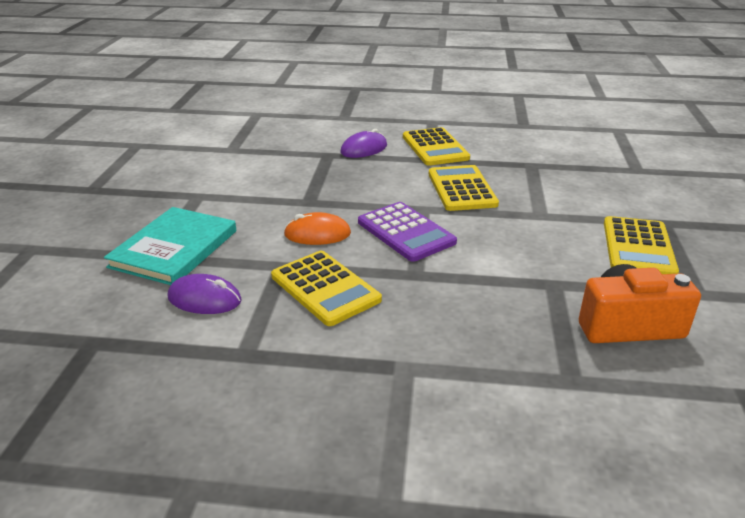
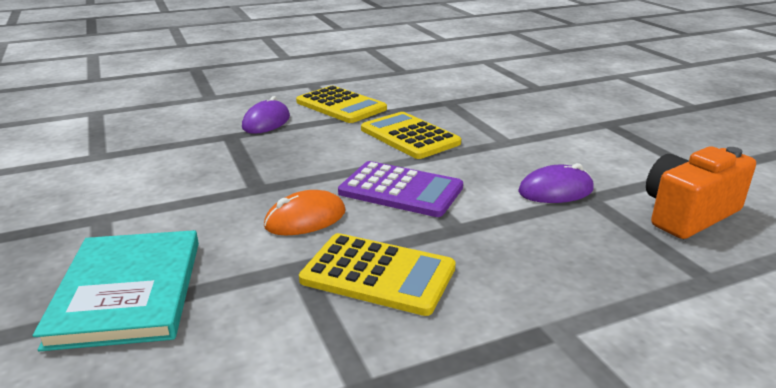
camera: 30 degrees left, 5 degrees down
purple mouse [168,274,242,314] -> purple mouse moved to [518,163,594,203]
yellow calculator [604,216,679,274] -> none

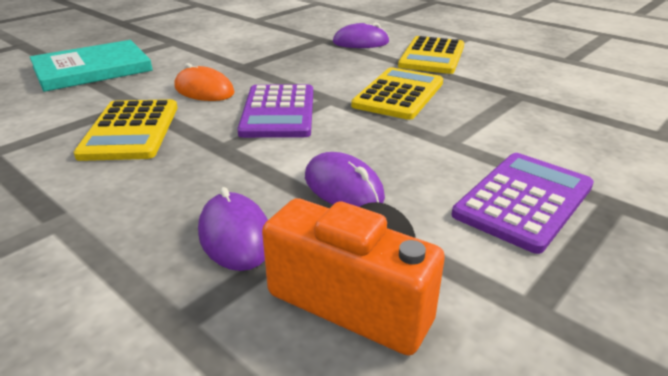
camera: 65 degrees right, 5 degrees up
none -> purple mouse [198,187,268,271]
none -> purple calculator [452,153,594,254]

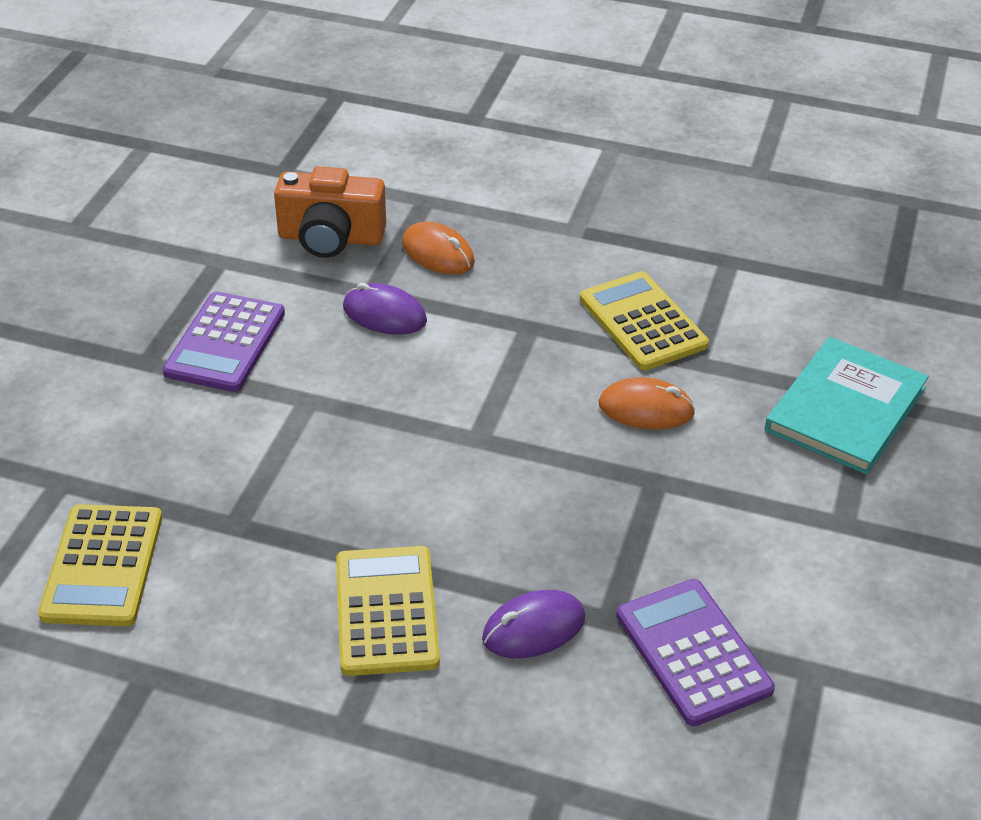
camera: 155 degrees right, 10 degrees up
purple mouse [198,187,268,271] -> orange mouse [402,221,475,275]
purple calculator [237,84,313,138] -> purple calculator moved to [616,579,775,726]
yellow calculator [351,67,443,120] -> yellow calculator moved to [38,504,162,626]

